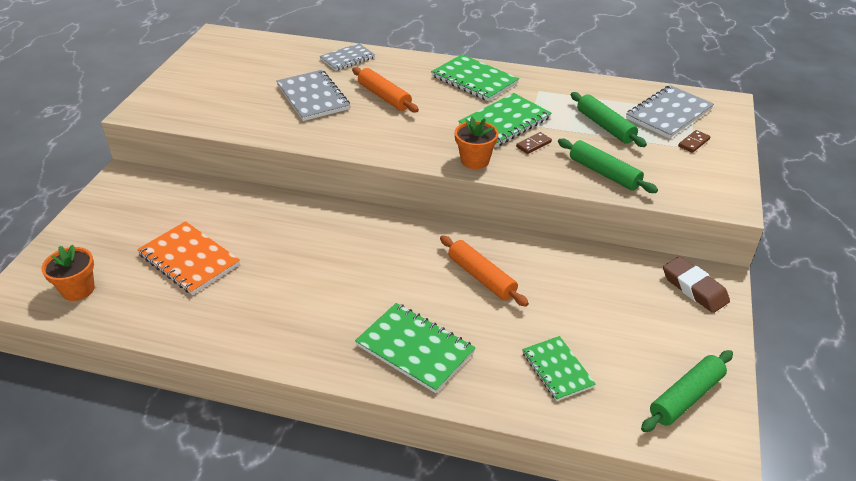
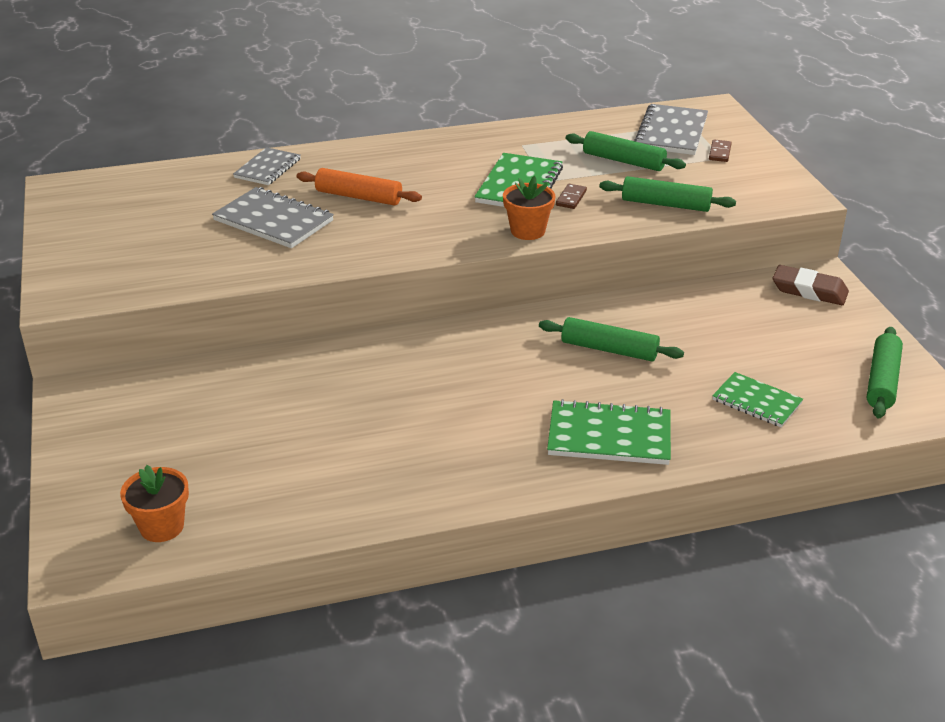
camera: 30 degrees left, 5 degrees down
orange notebook [137,221,240,295] -> none
green notebook [431,54,519,101] -> none
orange rolling pin [440,235,529,307] -> green rolling pin [539,317,684,361]

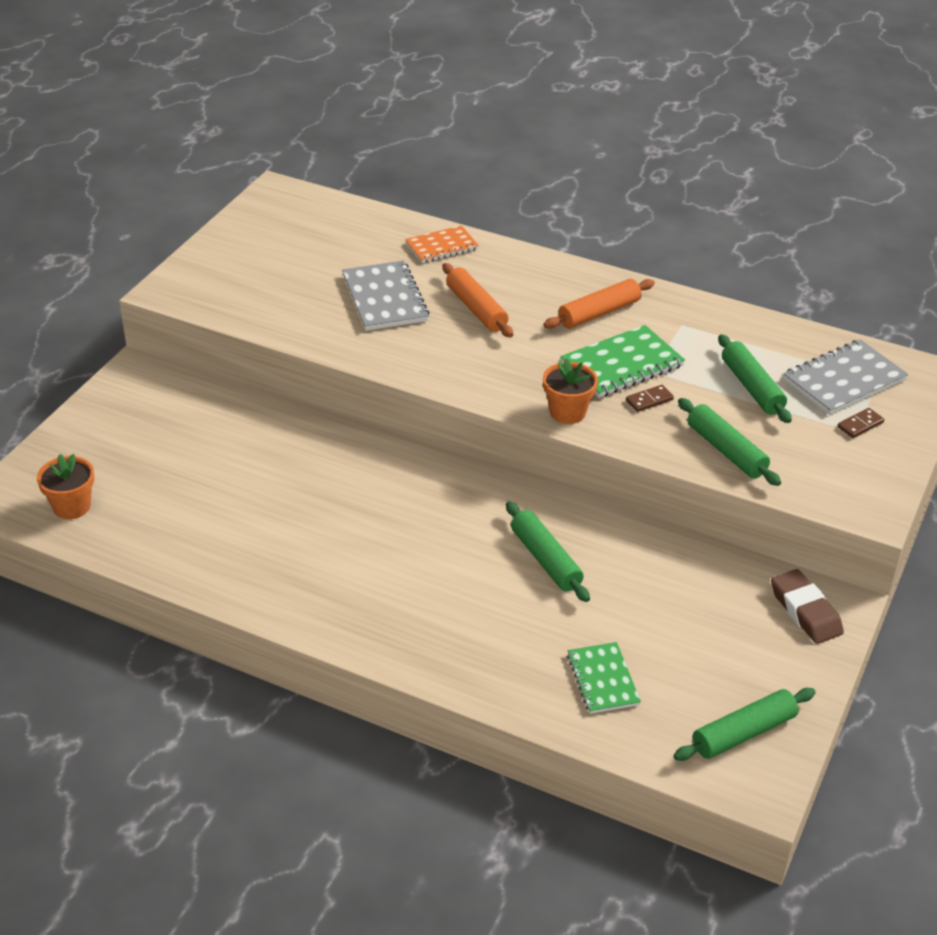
camera: 40 degrees right, 5 degrees up
grey notebook [233,147,301,185] -> orange notebook [405,225,479,263]
green notebook [547,399,671,465] -> none
none -> orange rolling pin [544,279,655,329]

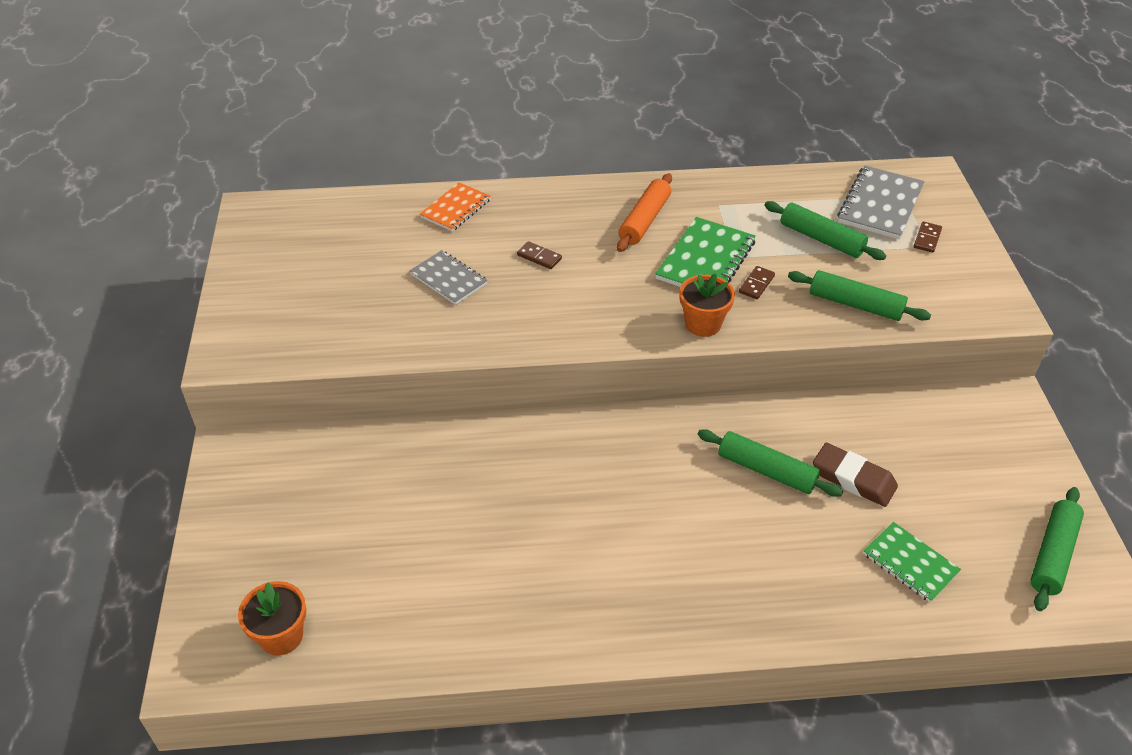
camera: 30 degrees left, 5 degrees up
grey notebook [342,260,430,331] -> grey notebook [409,250,488,305], size x0.66
orange rolling pin [442,263,513,337] -> brown domino [517,241,562,269]
brown eraser [771,569,844,644] -> brown eraser moved to [813,443,898,507]

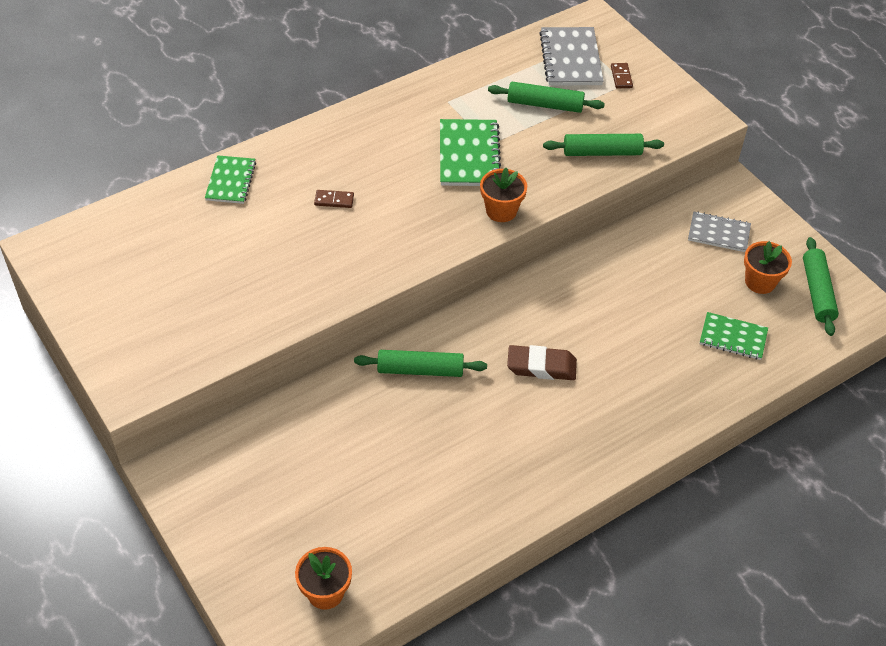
camera: 30 degrees left, 5 degrees up
grey notebook [409,250,488,305] -> grey notebook moved to [688,211,751,252]
orange notebook [420,182,491,232] -> green notebook [205,155,256,204]
orange rolling pin [617,173,672,252] -> none
green rolling pin [698,429,843,497] -> green rolling pin moved to [354,350,487,377]
brown domino [739,266,775,299] -> none
brown eraser [813,443,898,507] -> brown eraser moved to [507,345,577,380]
none -> orange flower pot [744,241,792,294]

